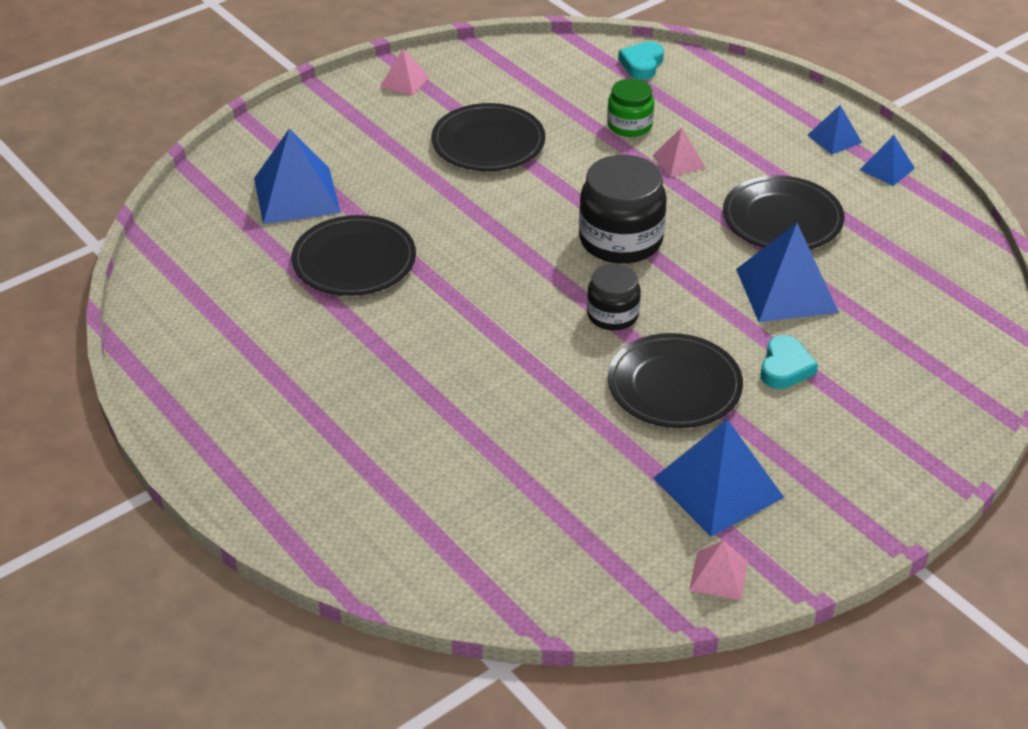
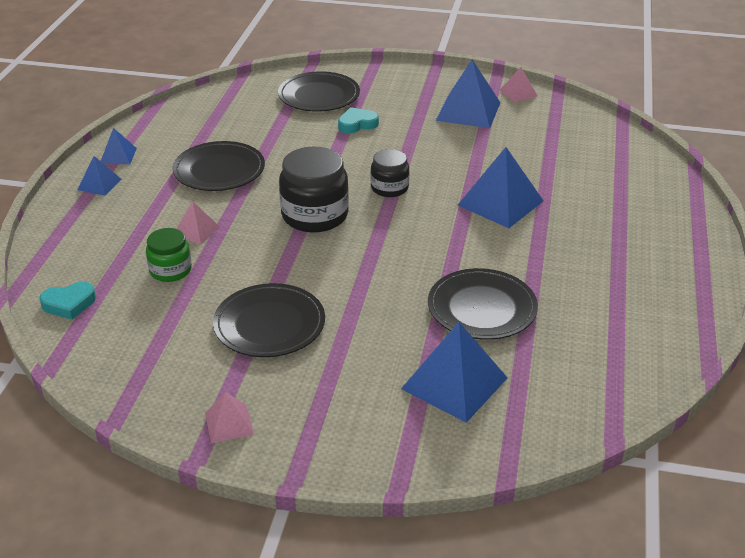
camera: 130 degrees left, 5 degrees down
black plate [608,333,743,428] -> black plate moved to [278,71,360,112]
blue pyramid [736,223,839,322] -> blue pyramid moved to [458,147,544,228]

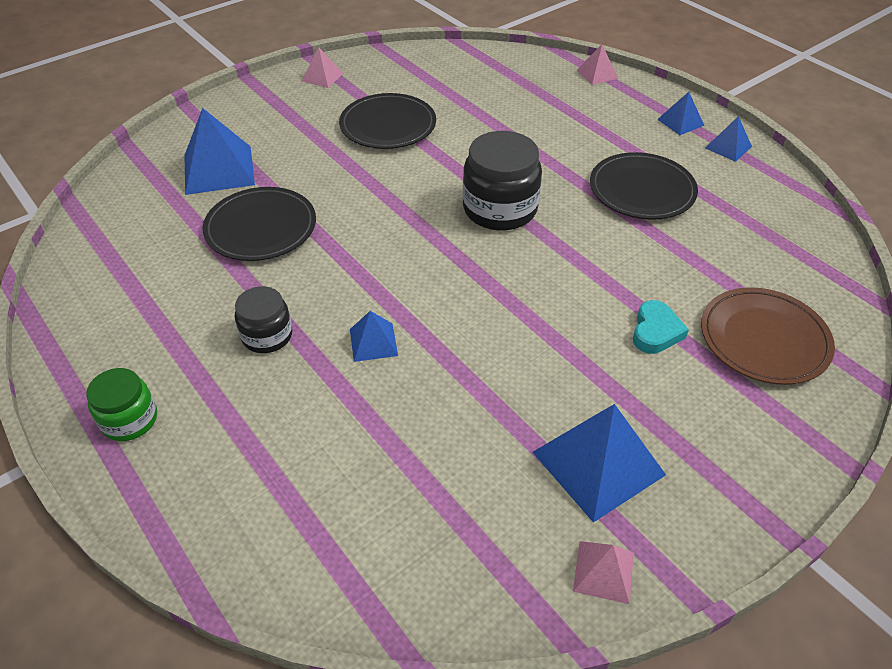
camera: 130 degrees right, 10 degrees up
turquoise heart [40,282,96,320] -> none
green jar [146,228,192,282] -> green jar moved to [86,368,157,441]
pink pyramid [177,201,220,244] -> pink pyramid moved to [577,45,618,85]
black plate [278,71,360,112] -> brown plate [701,287,835,385]
black jar [371,149,409,197] -> black jar moved to [235,286,292,353]
blue pyramid [458,147,544,228] -> blue pyramid [350,311,398,362], size x0.53

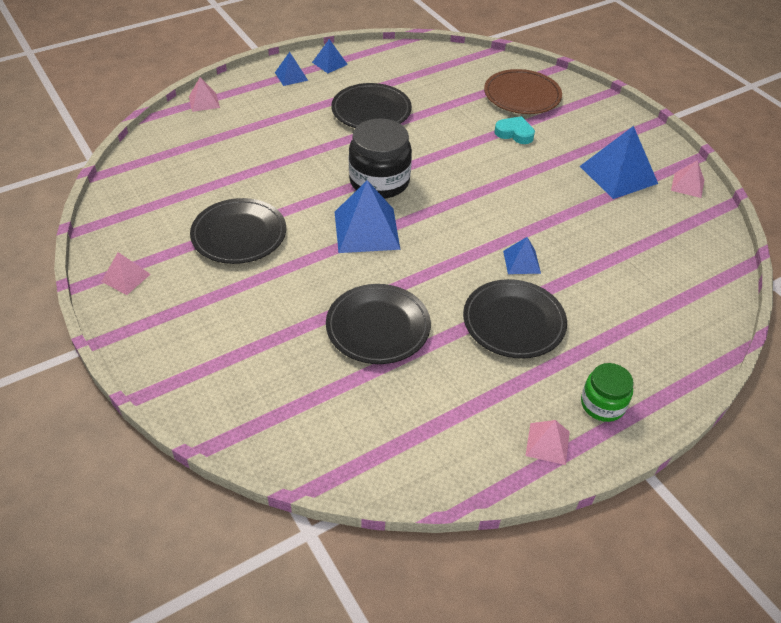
camera: 85 degrees left, 0 degrees up
blue pyramid [184,108,255,195] -> blue pyramid moved to [335,180,400,253]
black jar [235,286,292,353] -> black plate [463,279,567,359]
none -> pink pyramid [525,420,570,465]

